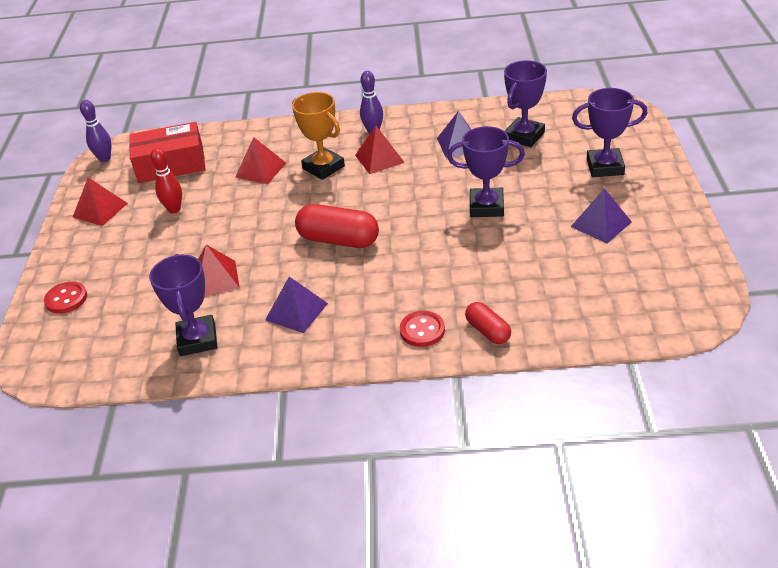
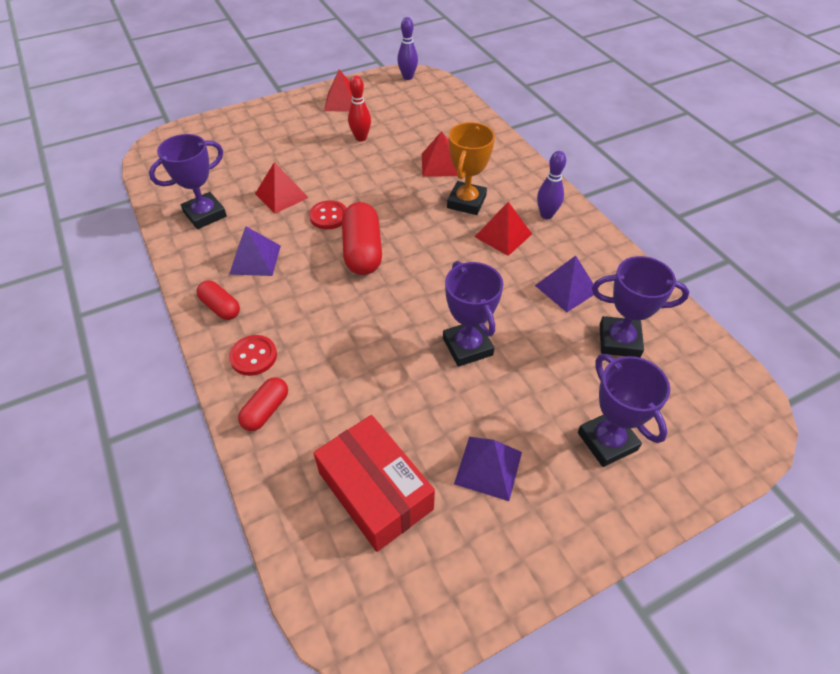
camera: 60 degrees right, 10 degrees up
red button [44,281,87,314] -> red button moved to [309,200,346,229]
red box [129,122,206,183] -> red box moved to [313,415,435,552]
none -> red capsule [196,280,240,320]

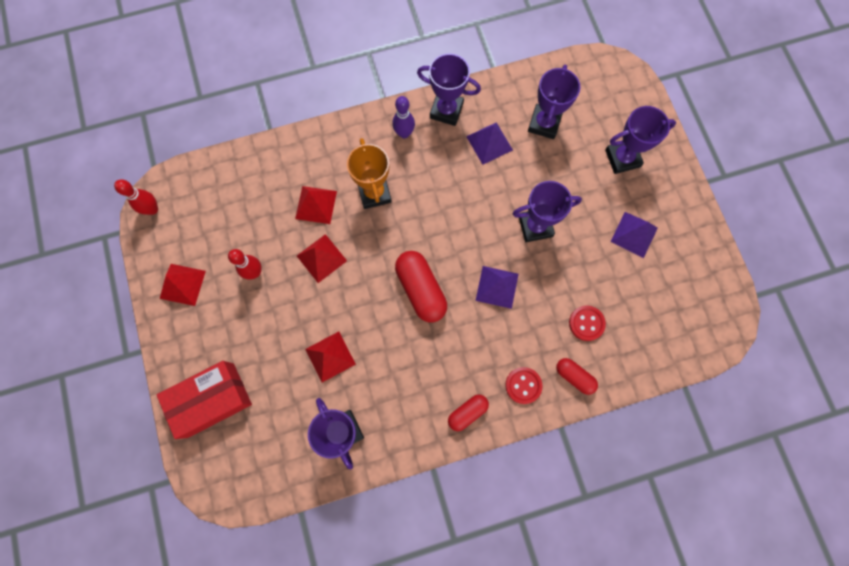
camera: 80 degrees left, 25 degrees up
purple pyramid [229,226,281,276] -> purple pyramid moved to [475,266,519,309]
red button [309,200,346,229] -> red button moved to [569,306,606,341]
red box [313,415,435,552] -> red box moved to [157,361,252,439]
red capsule [342,202,382,275] -> red capsule turned 60 degrees clockwise [395,251,447,322]
purple bowling pin [397,17,418,80] -> red bowling pin [114,179,158,215]
orange trophy [447,122,495,215] -> orange trophy turned 45 degrees clockwise [347,138,392,209]
red pyramid [475,202,532,256] -> red pyramid moved to [297,234,347,283]
none -> purple trophy [417,54,481,126]

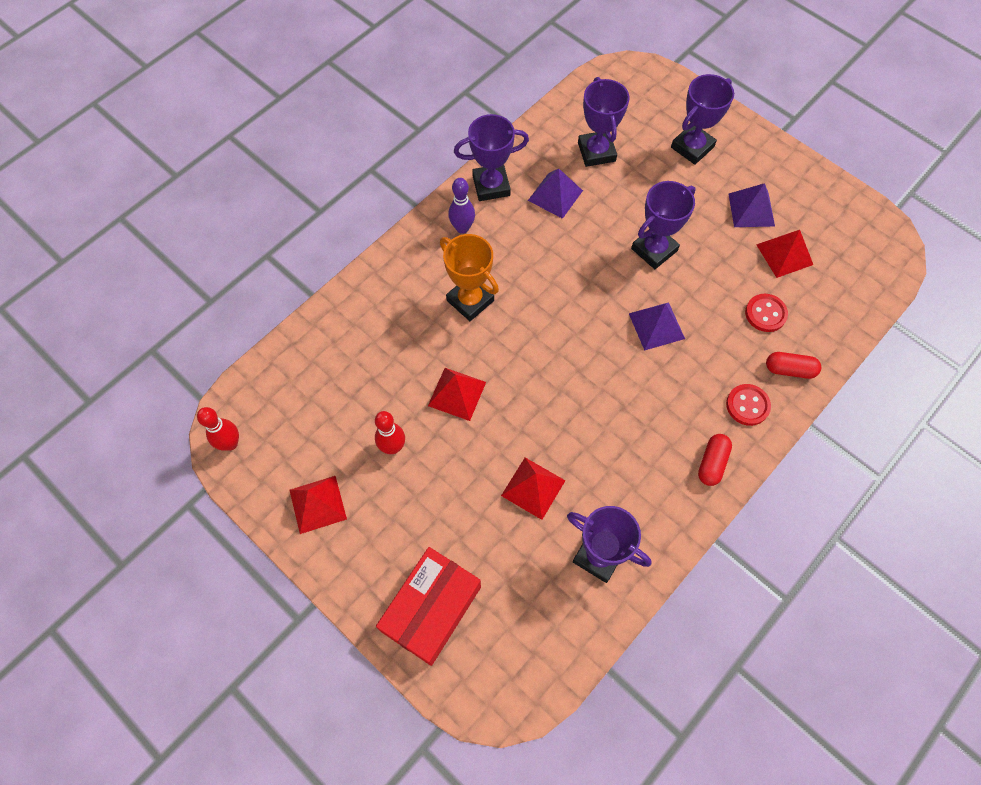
camera: 30 degrees left, 10 degrees down
red pyramid [295,186,337,224] -> red pyramid moved to [756,230,813,278]
red capsule [395,251,447,322] -> none

